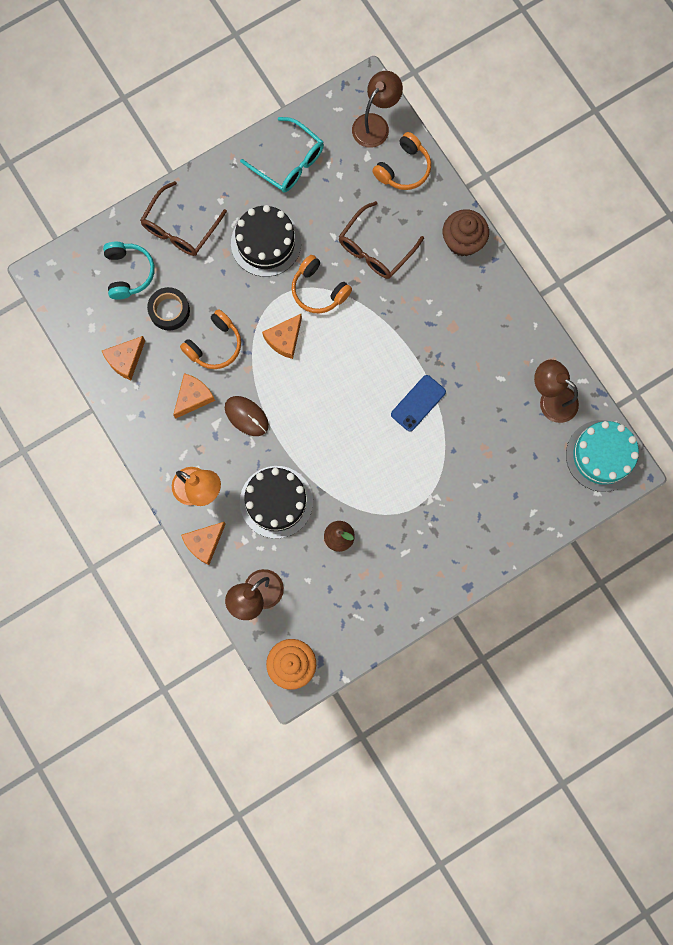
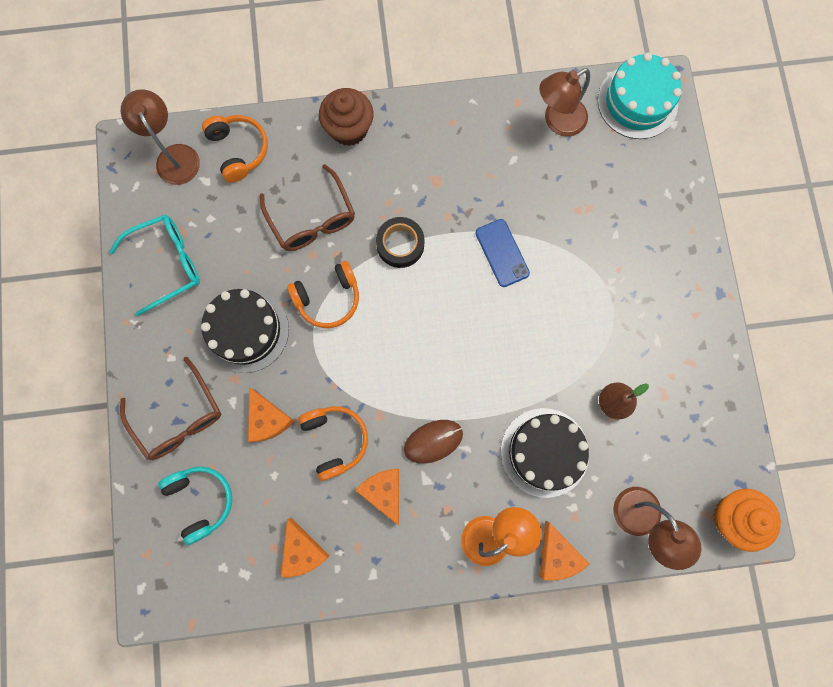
camera: 65 degrees left, 0 degrees up
turquoise headphones [103,242,155,300] -> turquoise headphones turned 45 degrees clockwise [158,466,232,545]
black tape [147,287,190,331] -> black tape moved to [376,217,424,268]
orange cheese [262,314,302,359] -> orange cheese moved to [248,387,294,442]

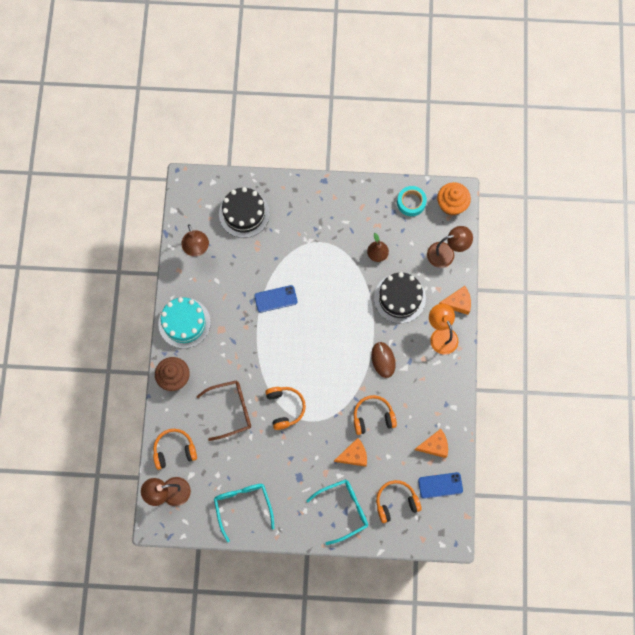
camera: 80 degrees left, 5 degrees down
brown glasses [120,356,221,460] -> turquoise glasses [306,479,368,545]
turquoise headphones [158,466,232,545] -> orange headphones [376,480,422,523]
black cake [201,289,289,373] -> black cake moved to [219,187,270,238]
orange cheese [355,469,399,525] -> none
black tape [376,217,424,268] -> none
turquoise cake [598,53,682,139] -> turquoise cake moved to [158,297,211,349]
none -> turquoise tape [397,186,427,216]
none -> blue phone [418,472,463,499]

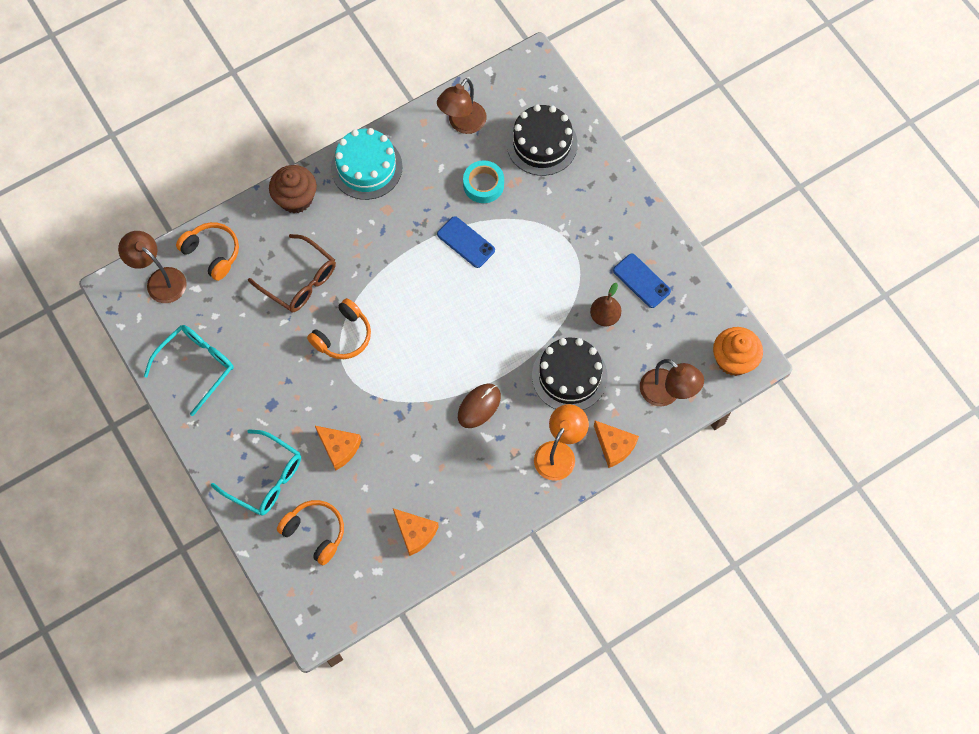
camera: 55 degrees right, 5 degrees down
orange headphones [354,395,397,435] -> none
turquoise tape [397,186,427,216] -> turquoise tape moved to [463,160,504,203]
blue phone [418,472,463,499] -> blue phone moved to [613,254,671,308]

